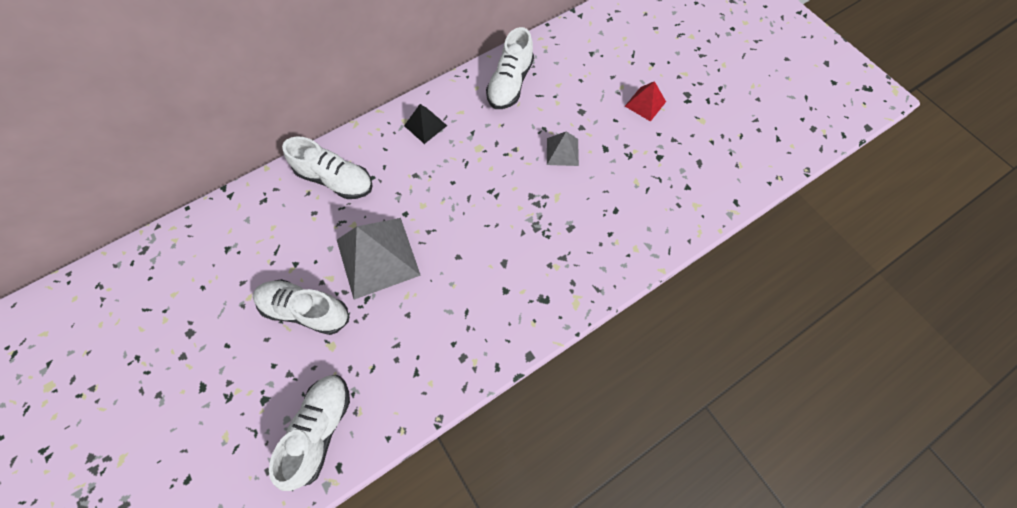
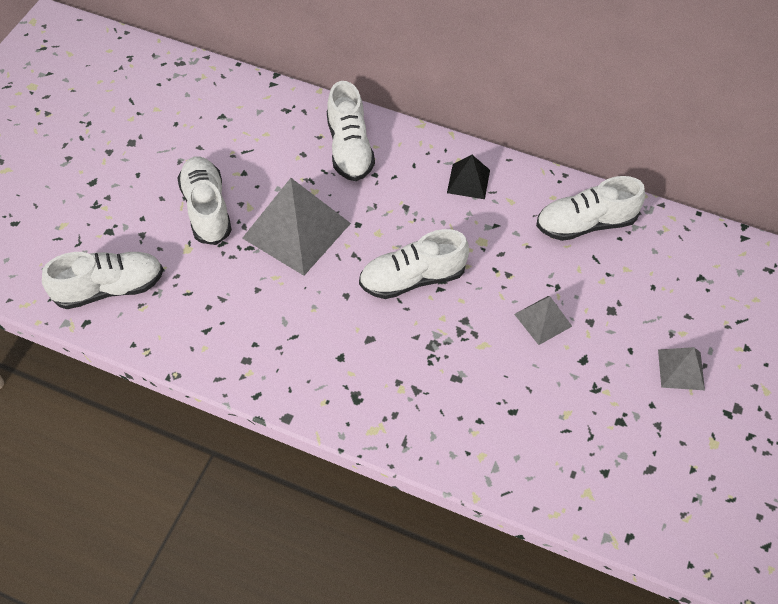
camera: 55 degrees right, 10 degrees down
red pyramid [625,81,666,122] -> grey pyramid [658,347,705,390]
none -> white shoe [359,229,469,299]

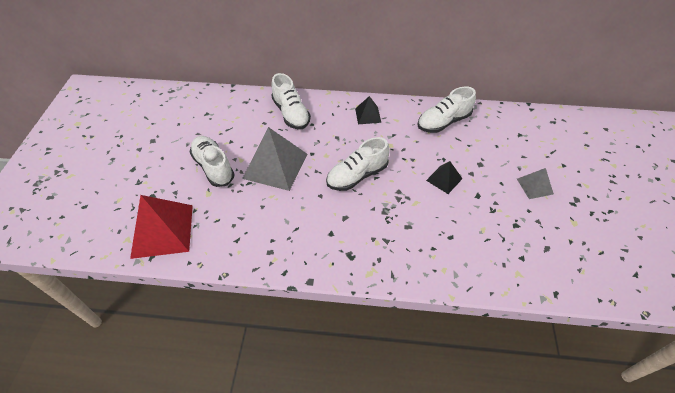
camera: 15 degrees left, 5 degrees down
white shoe [42,252,163,309] -> red pyramid [130,195,193,259]
grey pyramid [514,296,572,345] -> black pyramid [426,161,463,194]

